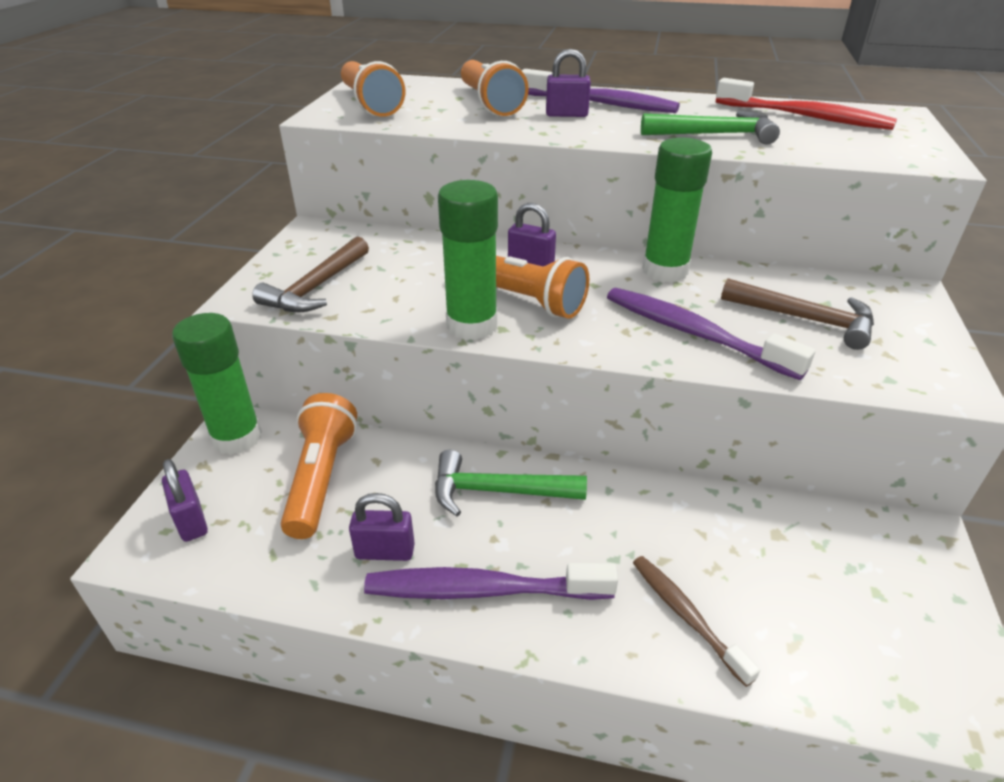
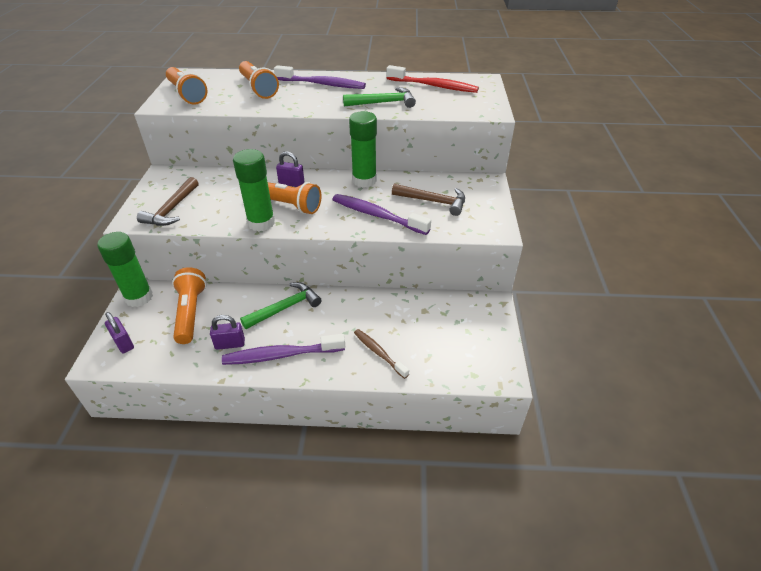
camera: 10 degrees left, 5 degrees up
green hammer [435,450,587,516] -> green hammer turned 150 degrees clockwise [240,282,322,329]
purple padlock [546,49,591,117] -> none

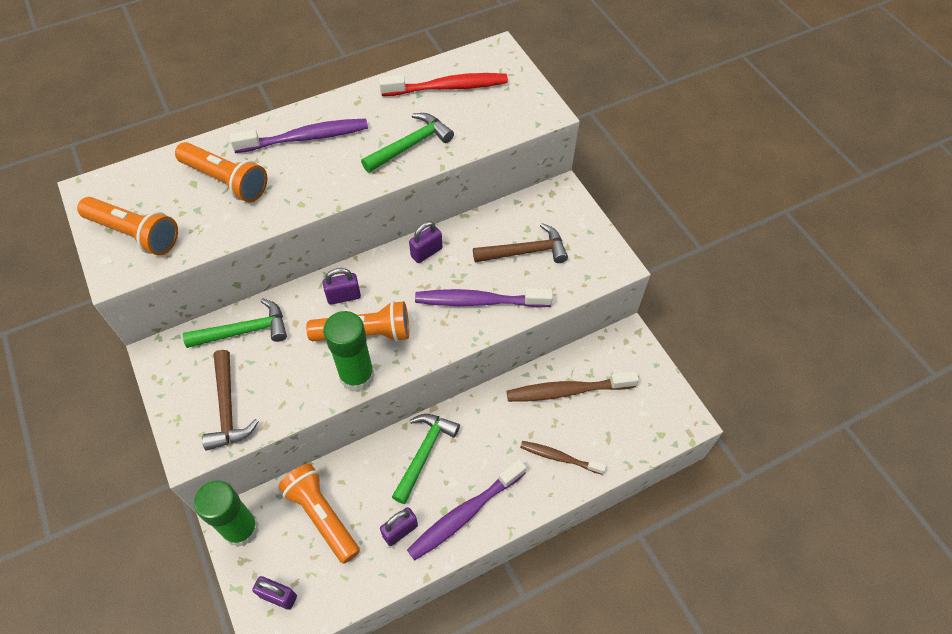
camera: 30 degrees left, 15 degrees up
green glue stick [349,111,377,188] -> purple padlock [409,221,442,263]
none -> green hammer [183,298,287,348]
none -> brown toothbrush [507,371,639,402]

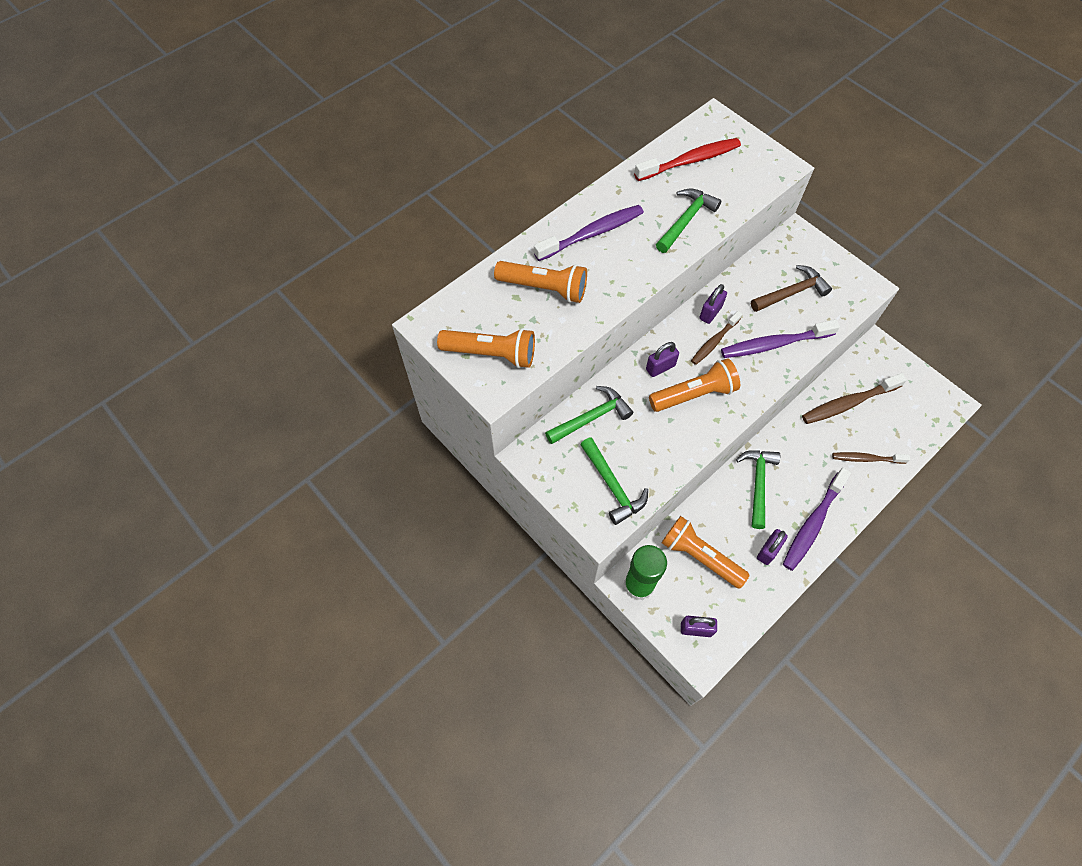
camera: 15 degrees left, 5 degrees up
brown hammer [202,350,259,451] -> green hammer [580,437,648,525]
green glue stick [323,311,375,392] -> none
none -> brown toothbrush [691,311,742,365]

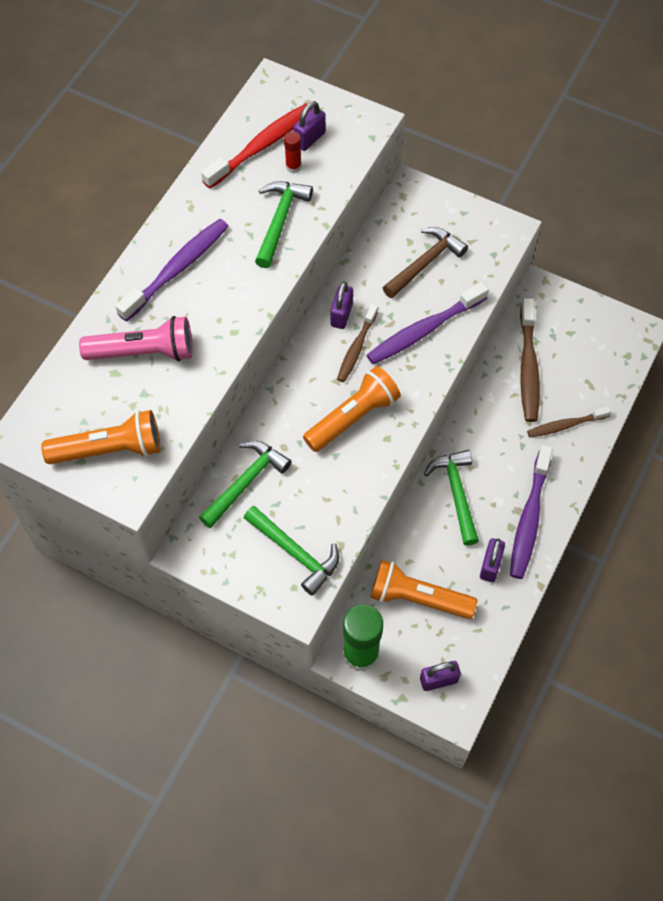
camera: 20 degrees left, 0 degrees up
orange flashlight [494,261,587,303] -> pink flashlight [79,316,192,361]
purple padlock [646,342,679,377] -> purple padlock moved to [293,101,326,151]
brown toothbrush [802,373,907,424] -> brown toothbrush turned 45 degrees counterclockwise [520,298,540,422]
none -> red glue stick [284,131,302,173]

